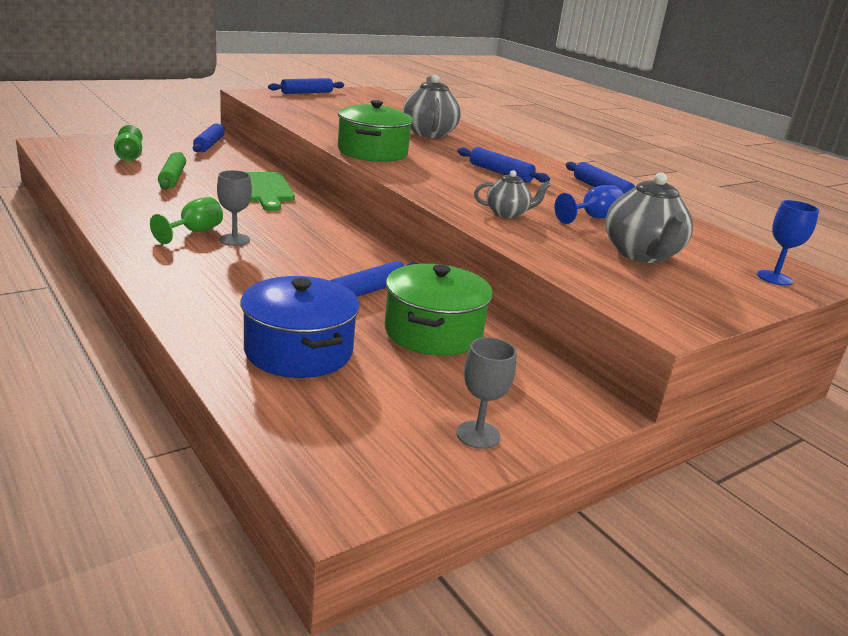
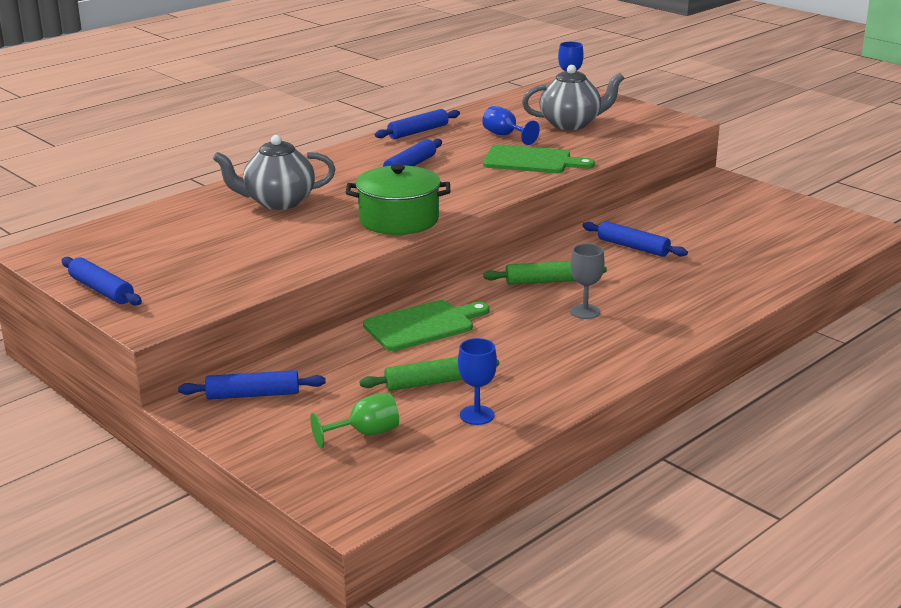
camera: 95 degrees left, 0 degrees up
green goblet [150,197,223,244] -> none
blue pot [241,276,360,378] -> none
green pot [385,264,493,356] -> none
grey goblet [456,337,517,449] -> none
grey teapot [474,170,551,218] -> green cutting board [483,144,595,173]
none -> blue goblet [458,338,497,425]
none -> green rolling pin [483,261,607,285]

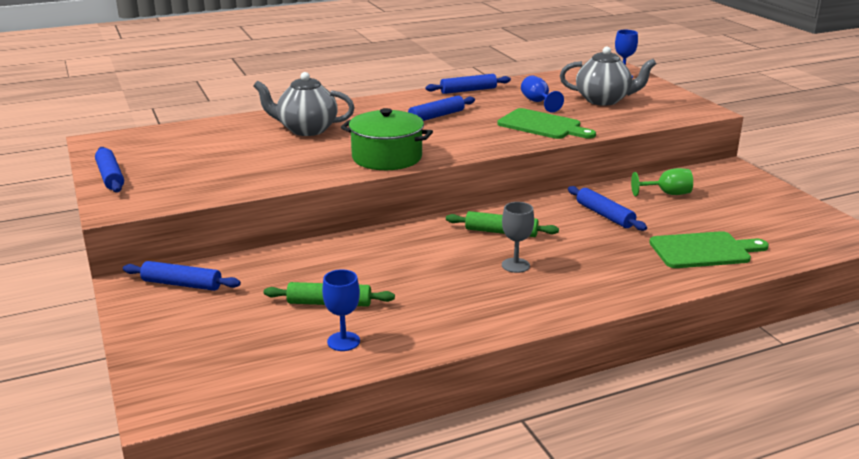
camera: 20 degrees right, 0 degrees up
green goblet [310,393,399,448] -> green goblet moved to [631,168,693,196]
green cutting board [363,300,490,351] -> green cutting board moved to [649,231,769,268]

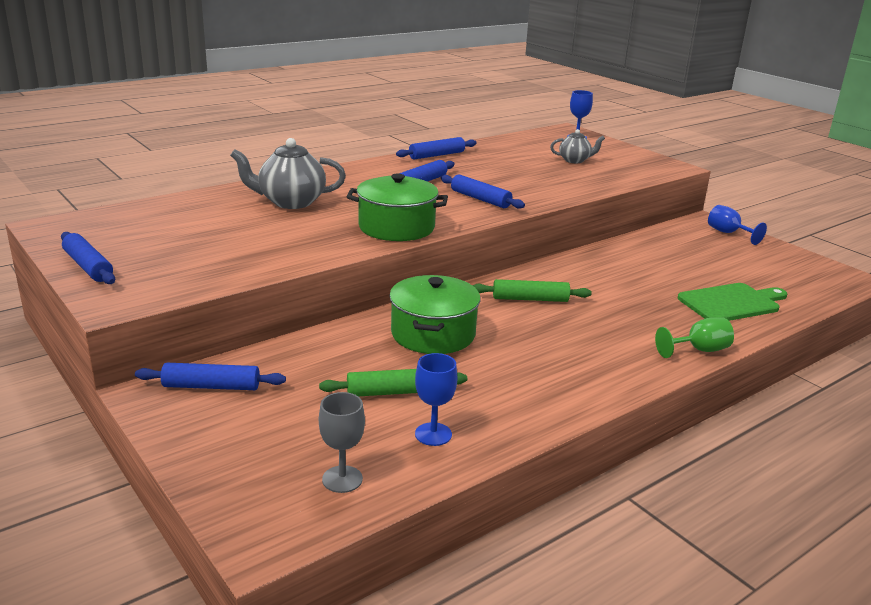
camera: 15 degrees left, 0 degrees up
green cutting board [497,108,596,139] -> none
grey goblet [502,202,534,273] -> grey goblet moved to [319,392,365,493]
blue goblet [521,75,564,113] -> blue goblet moved to [708,205,767,245]
grey teapot [560,47,656,106] -> grey teapot [550,129,605,163], size x0.58
blue rolling pin [568,186,647,231] -> blue rolling pin moved to [440,174,525,209]
green goblet [631,168,693,196] -> green goblet moved to [655,317,734,358]
none -> green pot [389,275,481,354]

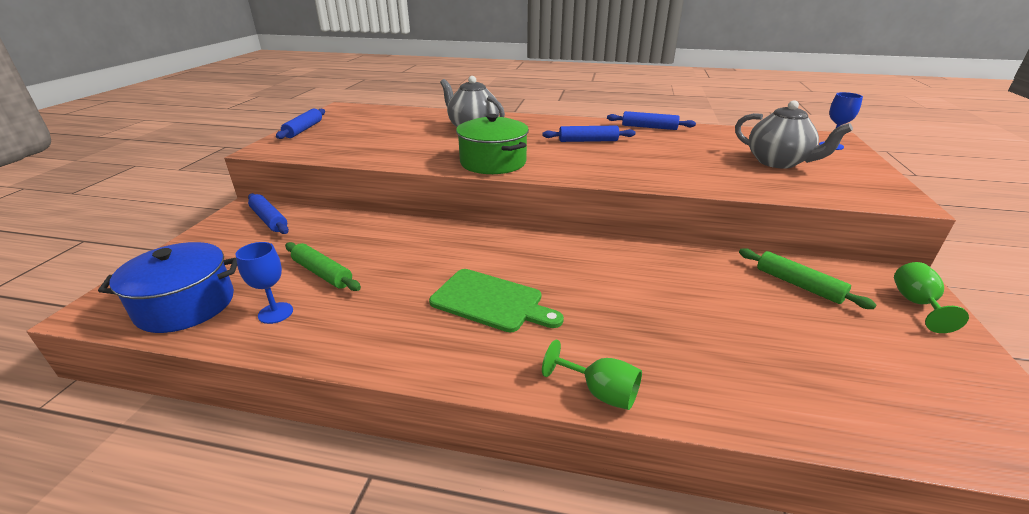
camera: 50 degrees right, 5 degrees up
grey goblet [319,392,365,493] -> blue pot [98,242,237,333]
green pot [389,275,481,354] -> none
blue rolling pin [440,174,525,209] -> none
green rolling pin [472,279,592,302] -> green rolling pin moved to [739,248,876,309]
grey teapot [550,129,605,163] -> grey teapot [735,100,853,168], size x1.72
green cutting board [678,283,787,321] -> green cutting board moved to [429,269,564,332]
blue goblet [708,205,767,245] -> green goblet [894,262,969,333]

